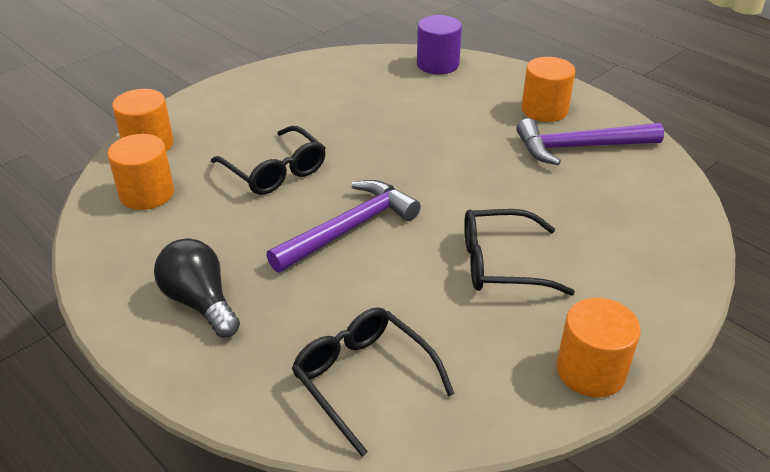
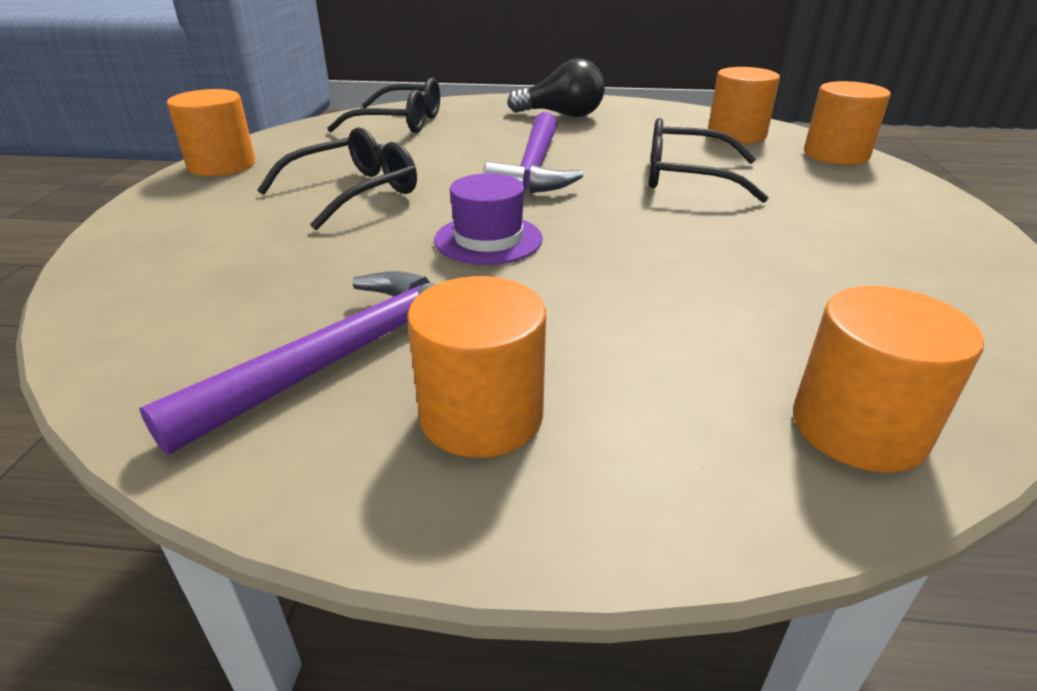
camera: 140 degrees right, 5 degrees down
purple cylinder [417,15,462,74] -> orange cylinder [793,286,984,473]
none -> purple hat [434,173,543,265]

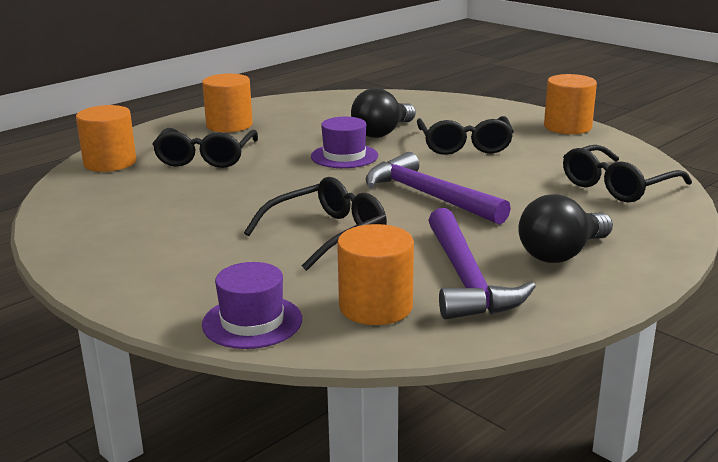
camera: 130 degrees right, 10 degrees down
purple hammer [139,271,436,455] -> purple hammer moved to [428,208,536,320]
orange cylinder [804,81,891,165] -> purple hat [202,262,302,349]
none -> black glasses [152,128,258,168]
none -> black light bulb [351,88,416,138]

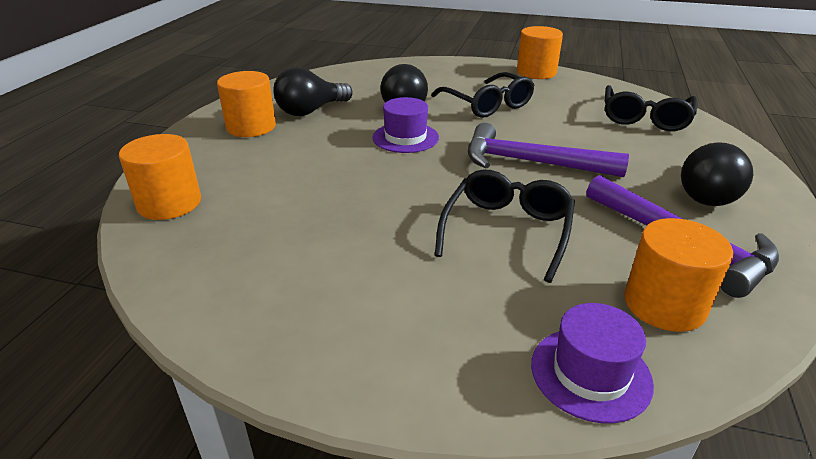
camera: 30 degrees left, 10 degrees up
black glasses [152,128,258,168] -> none
none -> black light bulb [273,67,353,116]

